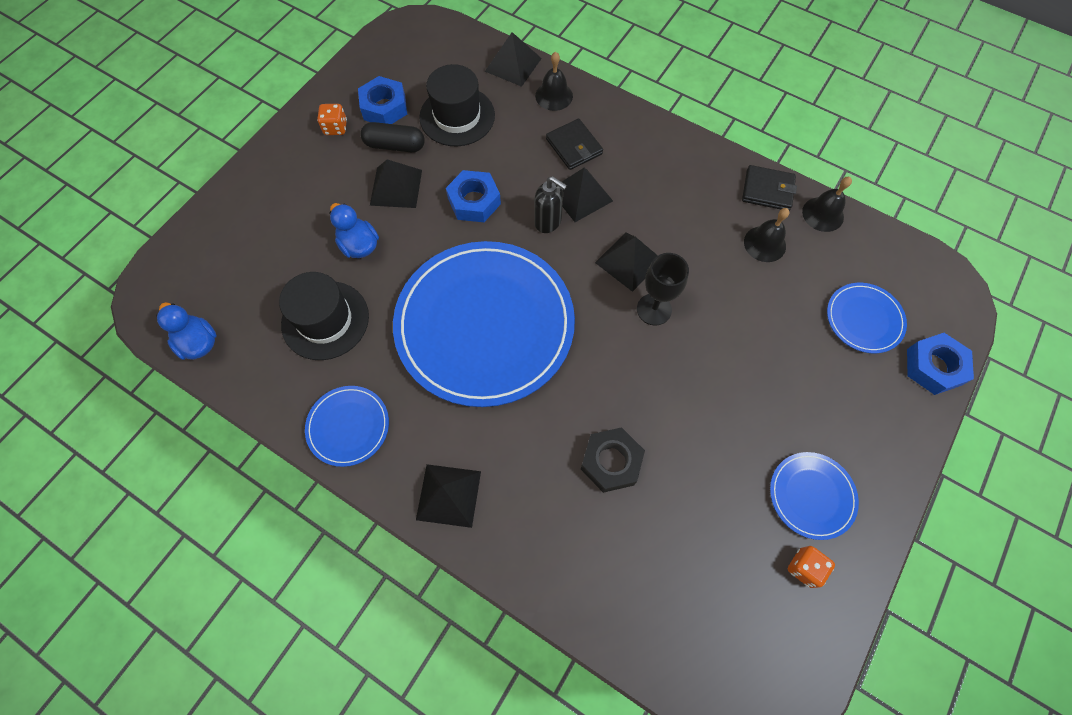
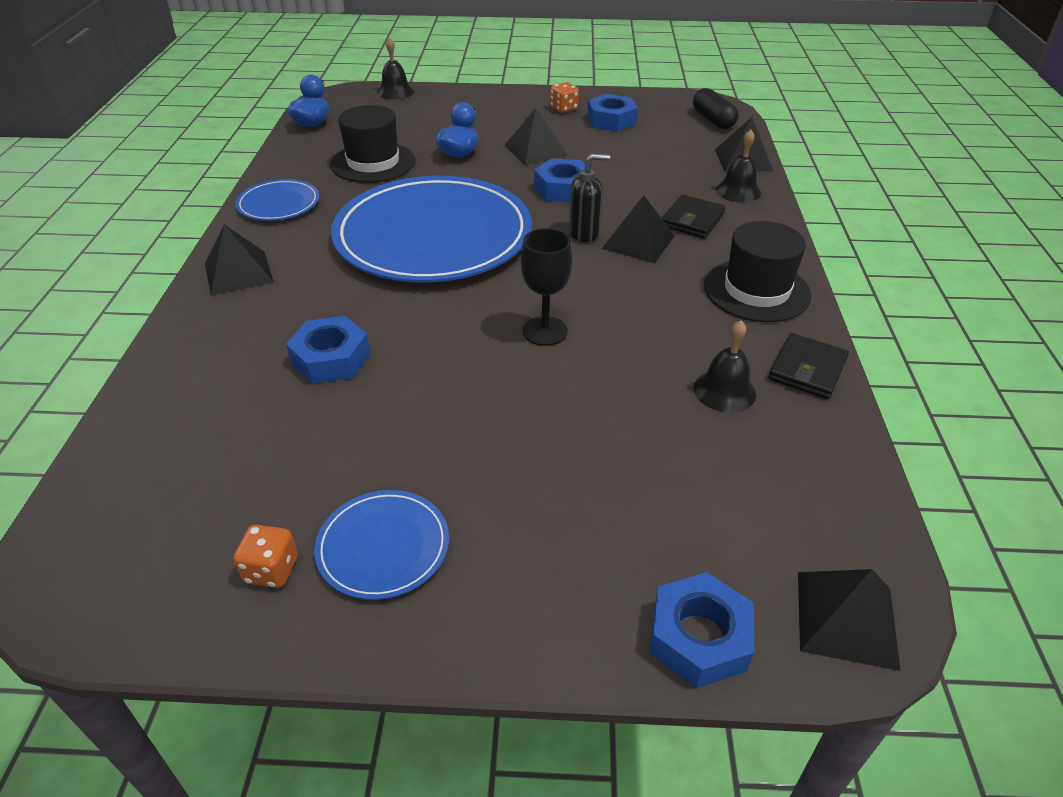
camera: 60 degrees right, 25 degrees down
black capsule [360,122,425,152] -> black capsule moved to [693,88,739,129]
black hat [419,64,495,146] -> black hat moved to [704,221,812,322]
black soap dispenser [534,176,567,233] -> black soap dispenser turned 105 degrees counterclockwise [569,153,610,242]
black nut [581,427,645,493] -> blue nut [286,316,370,384]
black pyramid [595,232,658,292] -> black pyramid moved to [798,569,901,671]
black wallet [742,165,797,211] -> black wallet turned 45 degrees clockwise [769,333,849,399]
black bell [802,177,852,232] -> black bell moved to [377,37,414,100]
blue plate [827,283,907,353] -> none

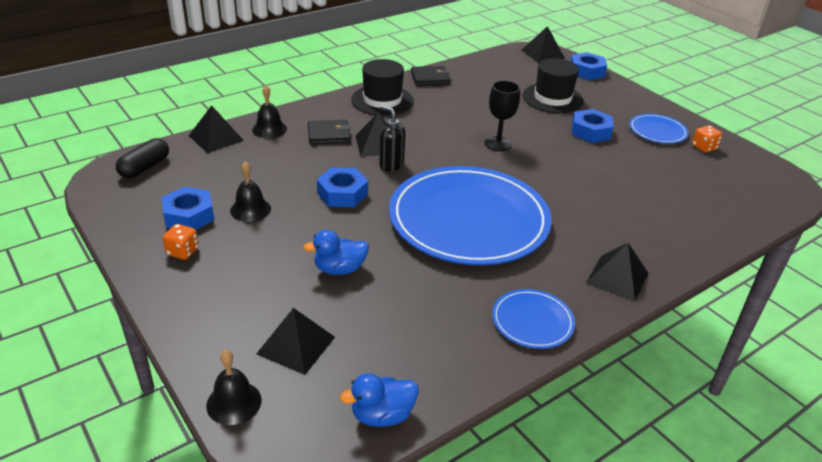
camera: 130 degrees left, 5 degrees down
blue nut [286,316,370,384] -> blue nut moved to [572,109,614,143]
black hat [330,105,415,183] -> black hat moved to [523,58,584,113]
black pyramid [504,108,568,165] -> black pyramid moved to [256,308,335,375]
black bell [694,320,756,413] -> black bell moved to [230,161,271,222]

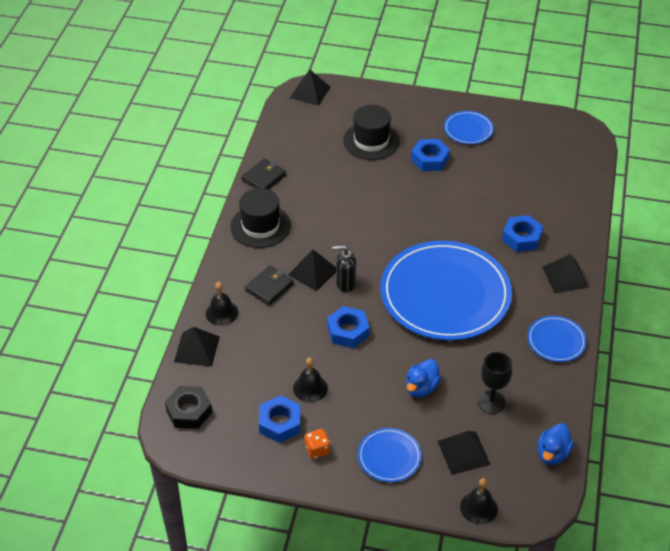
camera: 40 degrees left, 10 degrees up
black capsule [116,138,169,178] -> black nut [165,386,212,429]
black goblet [485,80,520,151] -> black goblet moved to [478,352,512,414]
blue nut [570,52,607,80] -> blue nut moved to [502,215,543,252]
orange dice [692,125,723,152] -> none
none -> blue plate [358,428,422,482]

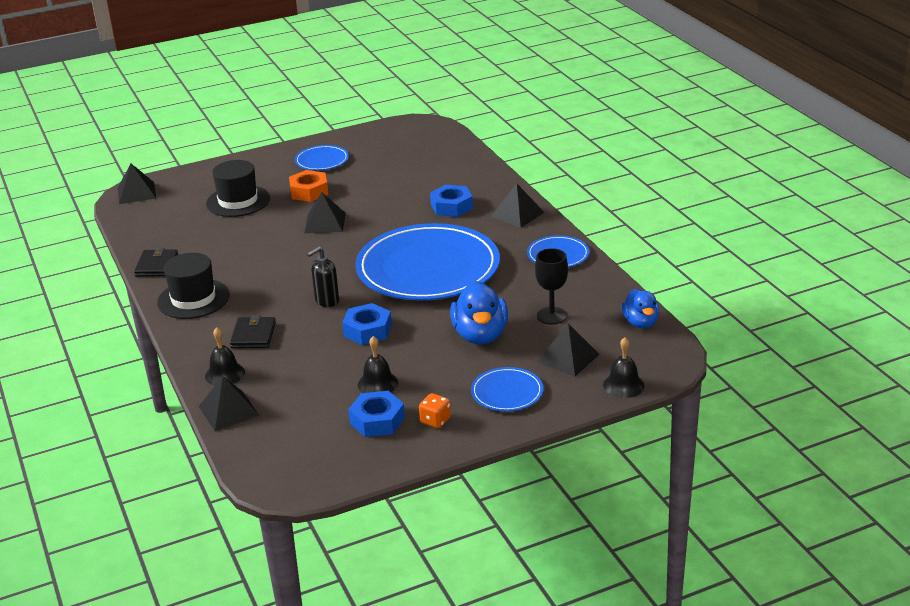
camera: 35 degrees left, 15 degrees down
black nut [165,386,212,429] -> none
black pyramid [288,250,336,291] -> black pyramid moved to [304,192,346,233]
blue duck [406,359,441,397] -> blue duck [450,281,508,344], size x1.58
blue nut [411,139,450,171] -> orange nut [289,170,328,202]

